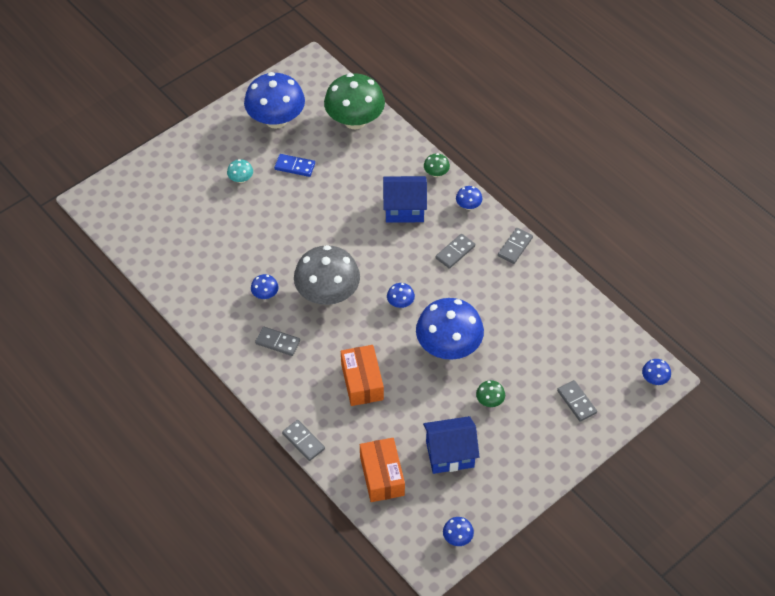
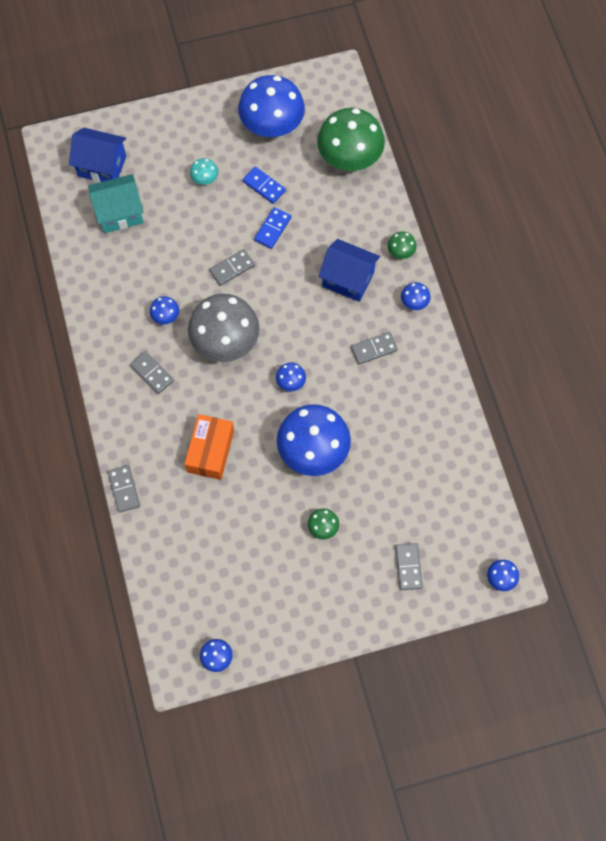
camera: 25 degrees right, 15 degrees up
orange box [360,438,405,502] -> none
blue house [423,416,480,474] -> blue house moved to [69,127,126,182]
grey domino [498,228,533,264] -> grey domino moved to [209,249,255,286]
none -> turquoise house [88,174,144,233]
none -> blue domino [254,207,291,249]

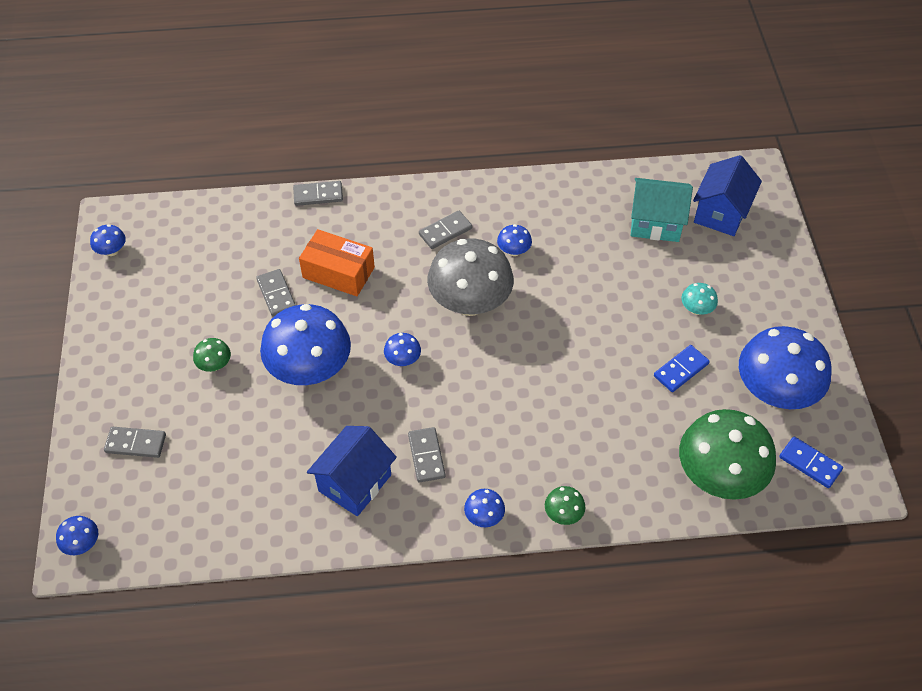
camera: 100 degrees right, 15 degrees down
turquoise house [88,174,144,233] -> turquoise house turned 75 degrees counterclockwise [631,178,693,242]
grey domino [209,249,255,286] -> grey domino moved to [256,269,296,317]
blue domino [254,207,291,249] -> blue domino moved to [779,436,843,488]
blue house [318,239,380,302] -> blue house moved to [307,426,397,516]

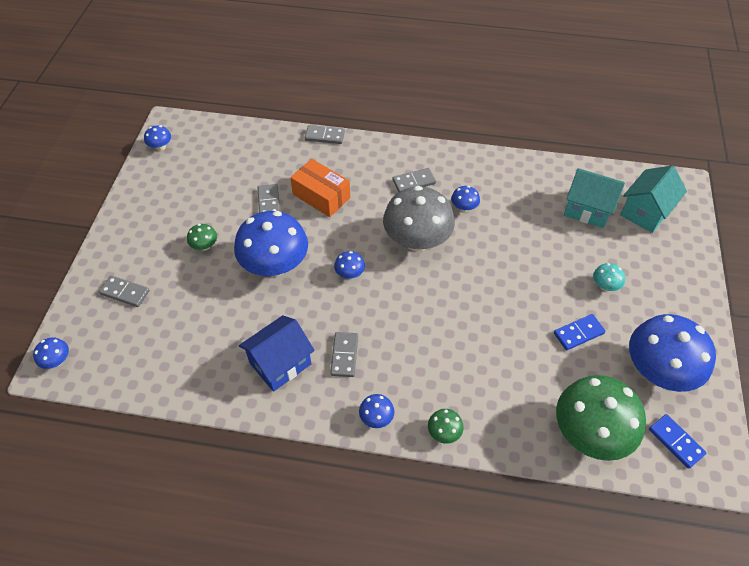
camera: 15 degrees right, 0 degrees up
blue house [693,155,762,236] -> turquoise house [620,165,687,233]

